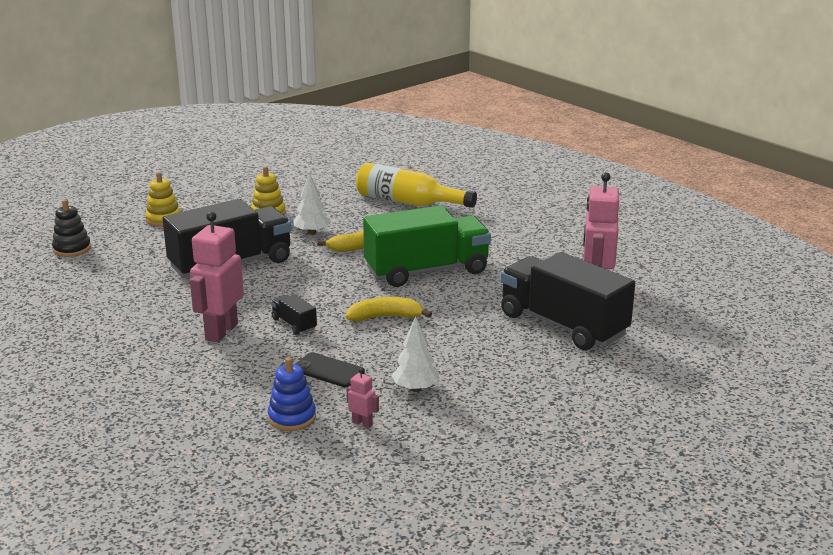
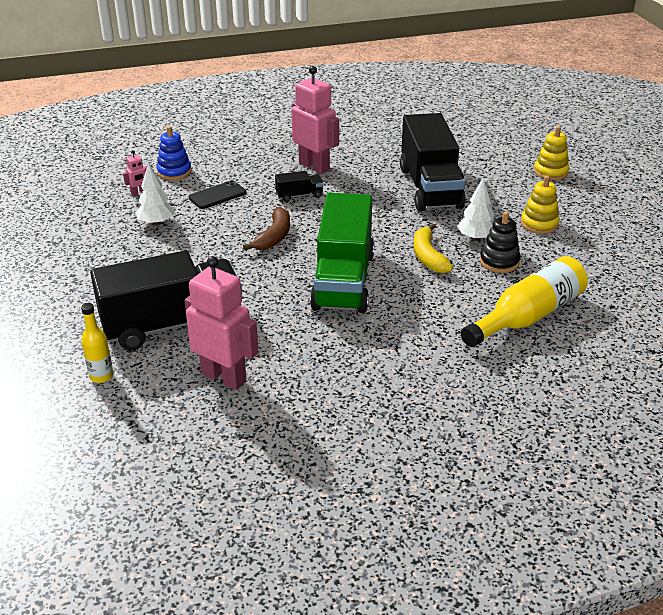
camera: 115 degrees right, 10 degrees up
black stacking toy [52,199,91,257] -> black stacking toy moved to [480,211,521,273]
yellow banana [346,297,432,321] -> brown banana [243,207,290,250]
none -> yellow bottle [81,303,113,383]

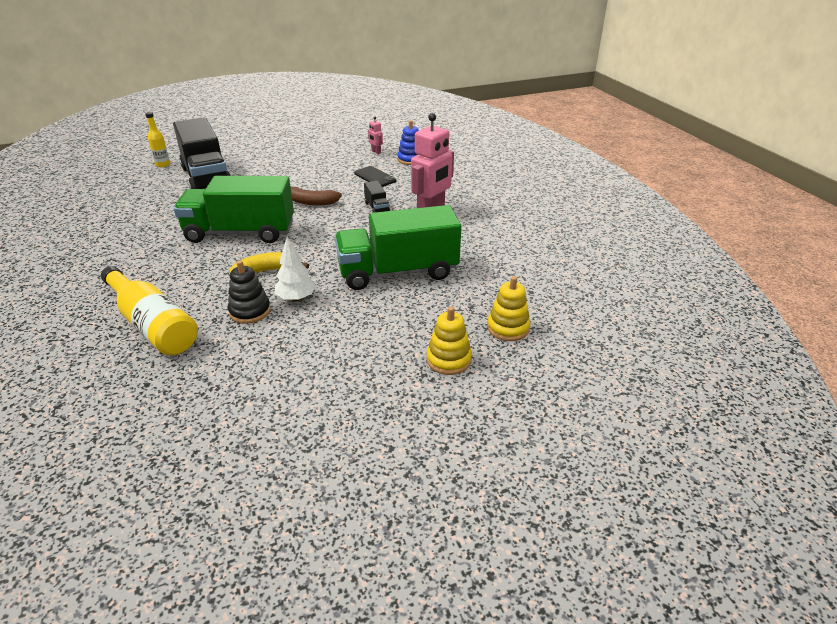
camera: 85 degrees right, 0 degrees up
white tree [136,163,175,226] -> none
pink robot [185,256,258,390] -> none
black truck [400,113,466,212] -> green truck [335,205,461,290]
yellow stacking toy [521,176,560,234] -> yellow stacking toy moved to [487,276,530,341]

